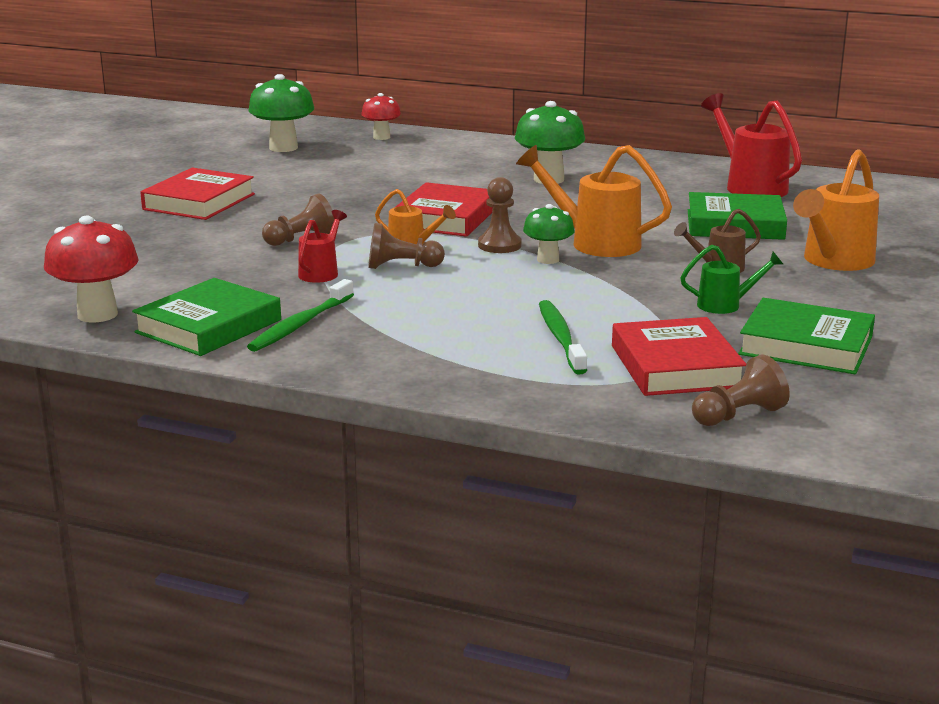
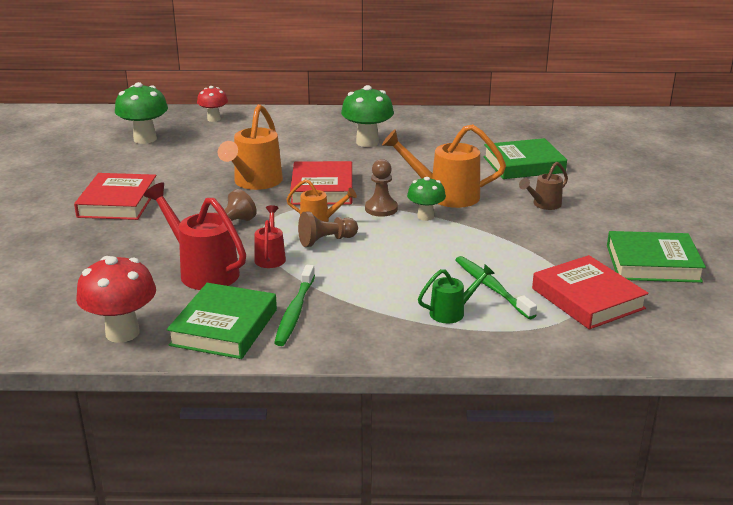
camera: 20 degrees left, 5 degrees up
green watering can [680,245,783,314] -> green watering can moved to [418,264,495,323]
brown pawn [692,354,790,426] -> none
red watering can [701,93,802,197] -> red watering can moved to [144,182,246,290]
orange watering can [793,149,879,271] -> orange watering can moved to [218,104,283,190]

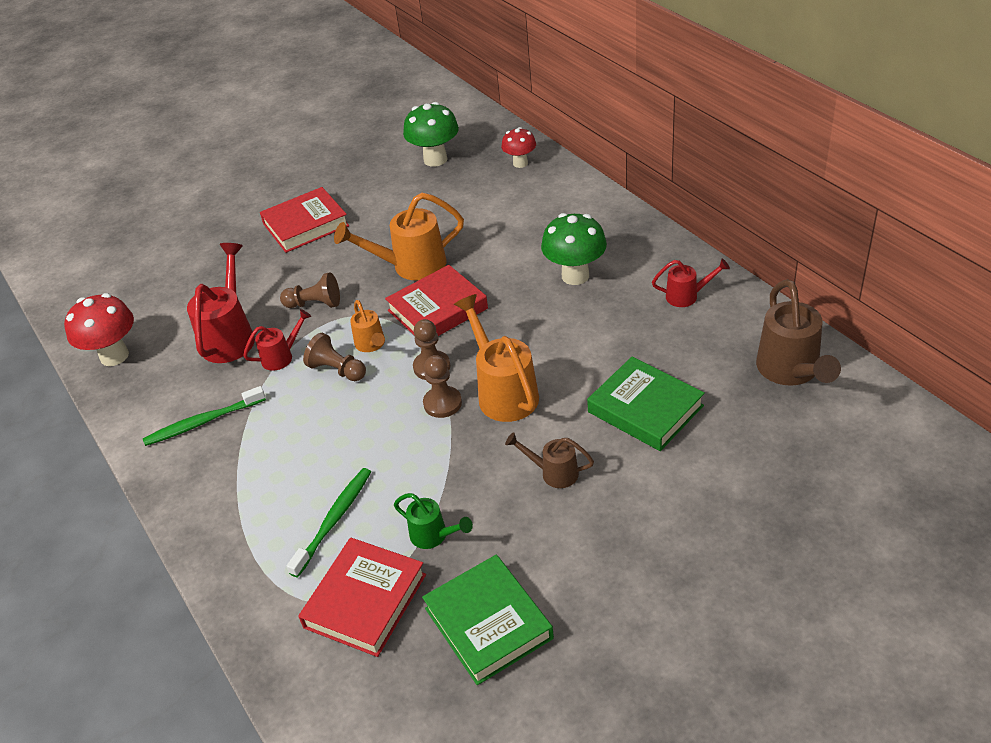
camera: 60 degrees right, 15 degrees up
green book [167,283,277,359] -> none
green mushroom [407,177,446,221] -> brown pawn [423,355,462,418]
green watering can [418,264,495,323] -> green watering can moved to [394,493,473,549]
none -> red watering can [652,259,730,307]
none -> brown watering can [756,279,841,386]

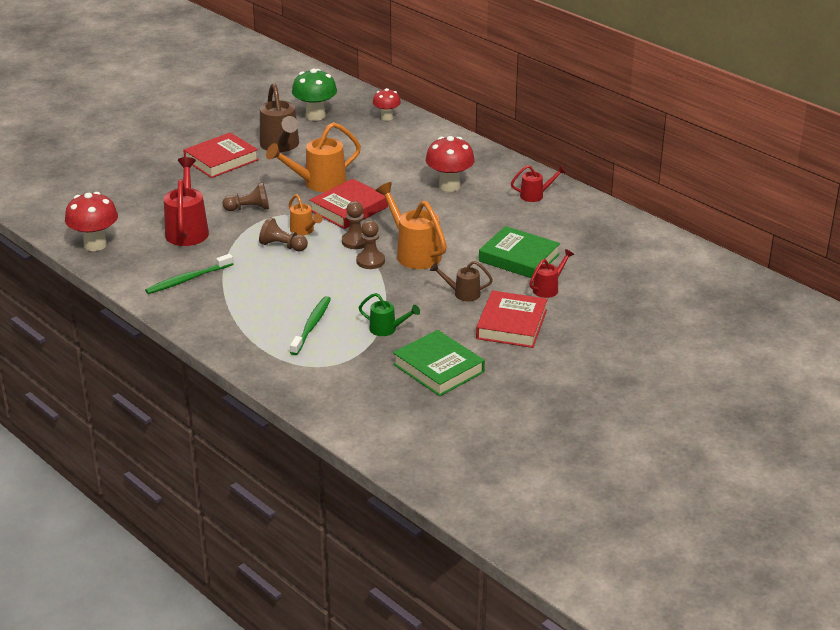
camera: 15 degrees left, 10 degrees down
red watering can [243,309,311,371] -> red watering can moved to [529,249,574,298]
red book [298,538,426,657] -> red book moved to [476,291,548,348]
green mushroom [541,213,607,285] -> red mushroom [426,136,475,192]
brown watering can [756,279,841,386] -> brown watering can moved to [260,83,299,152]

